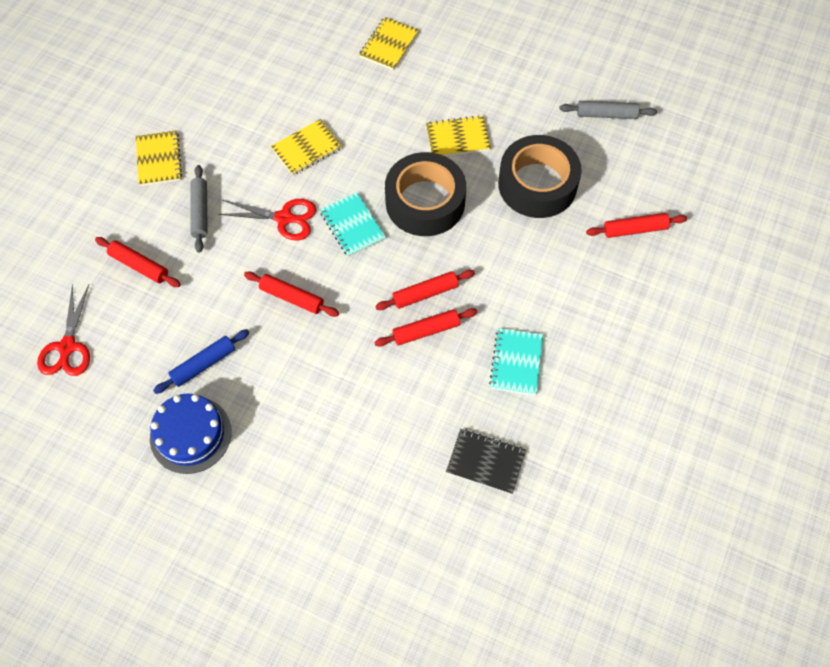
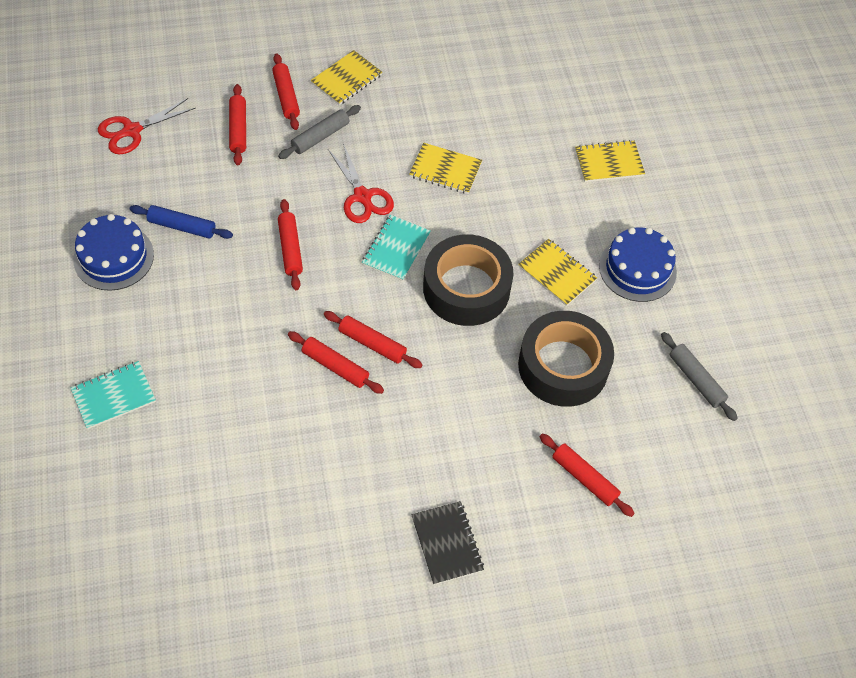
camera: 50 degrees right, 5 degrees down
black notebook [446,429,526,494] -> black notebook moved to [411,501,484,585]
turquoise notebook [489,328,543,395] -> turquoise notebook moved to [71,361,156,429]
none -> red rolling pin [272,53,300,130]
none -> blue cake [599,227,677,302]

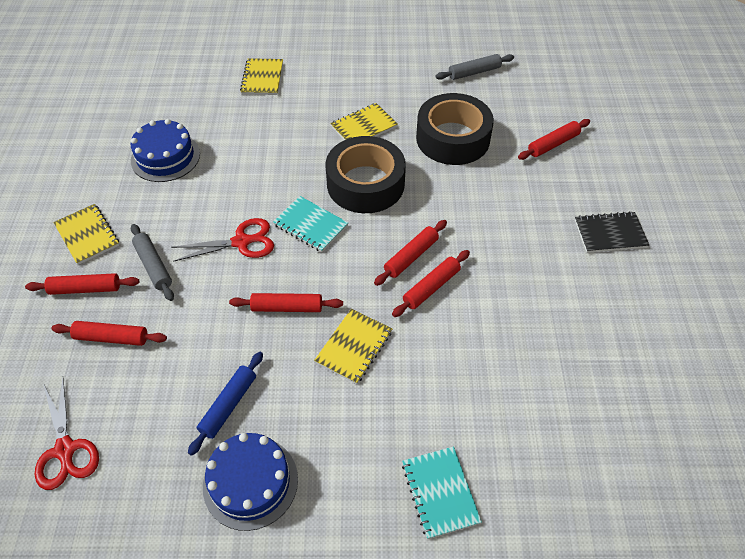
camera: 75 degrees left, 5 degrees down
yellow notebook [409,143,482,194] -> yellow notebook moved to [314,309,392,384]
blue cake [599,227,677,302] -> blue cake moved to [131,119,200,182]

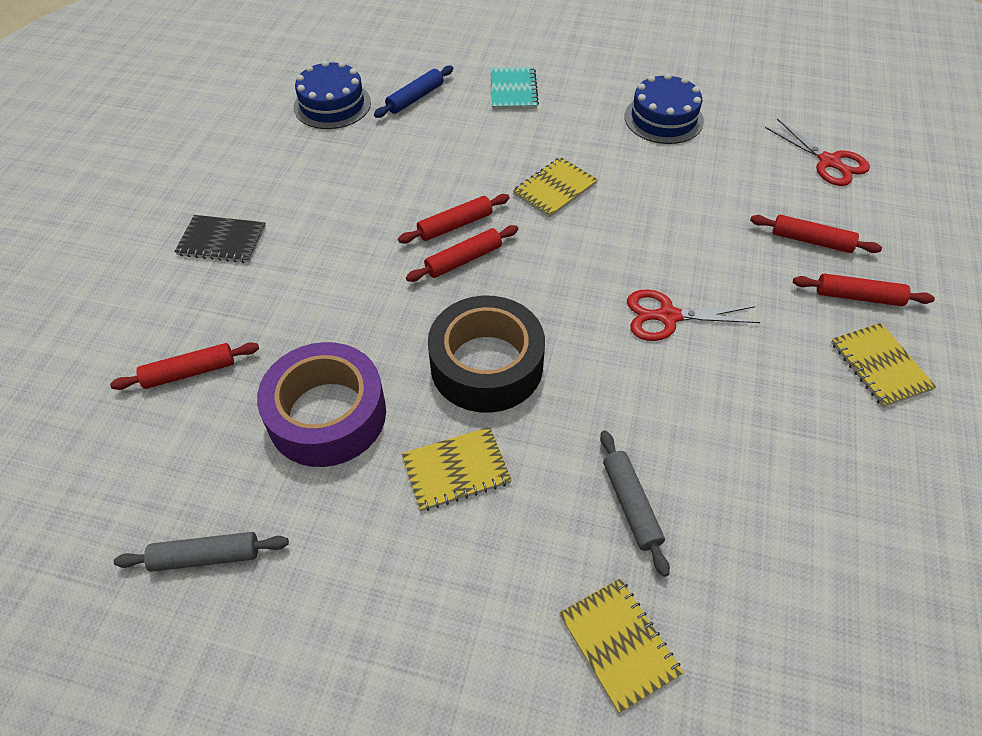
camera: 165 degrees left, 0 degrees up
red scissors [35,377,99,490] -> red scissors turned 150 degrees clockwise [765,119,870,186]
blue cake [131,119,200,182] -> blue cake moved to [293,60,371,129]
grey rolling pin [131,224,174,301] -> grey rolling pin moved to [600,431,670,577]
blue rolling pin [188,352,263,456] -> blue rolling pin moved to [374,65,453,118]
red rolling pin [229,293,343,312] -> none
yellow notebook [240,58,283,95] -> yellow notebook turned 45 degrees counterclockwise [559,578,683,713]
turquoise notebook [273,196,348,252] -> none
black tape [416,93,494,165] -> purple tape [257,342,386,467]

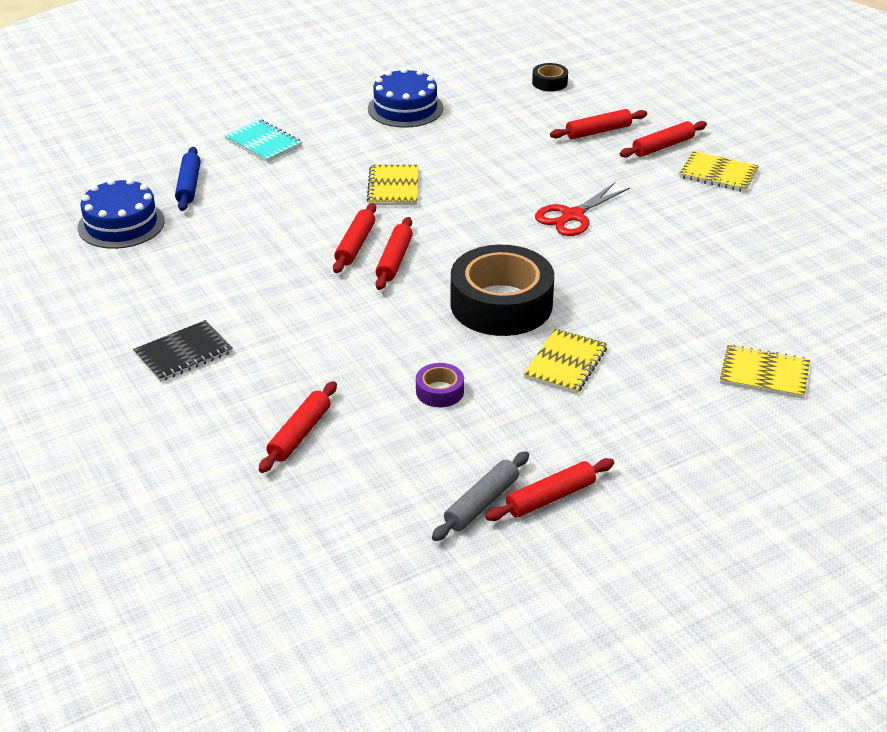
camera: 45 degrees left, 15 degrees down
purple tape [257,342,386,467] -> purple tape [416,363,464,407], size x0.44
grey rolling pin [600,431,670,577] -> none
red scissors [765,119,870,186] -> black tape [532,63,568,91]
none -> red rolling pin [485,458,614,521]

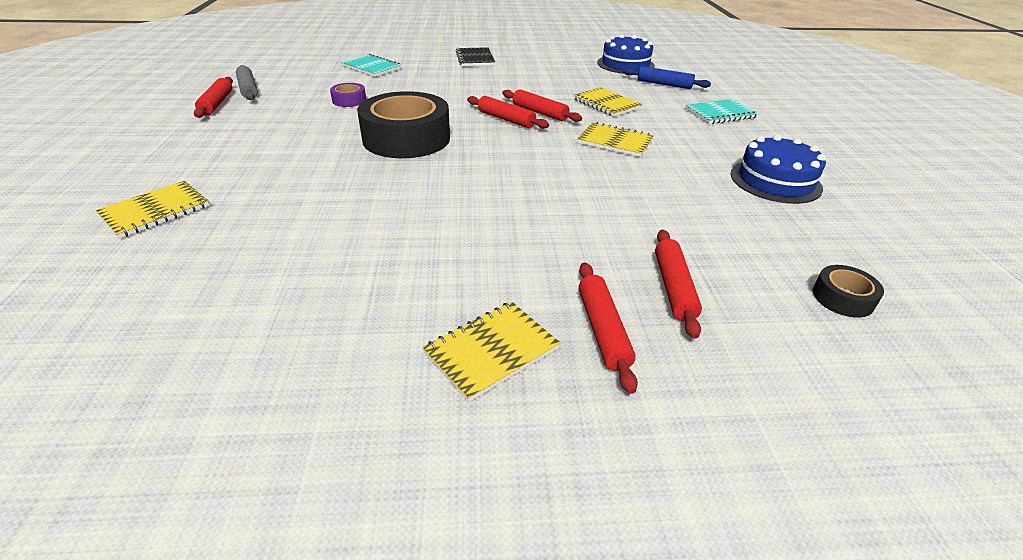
camera: 115 degrees right, 0 degrees up
red rolling pin [259,381,337,473] -> turquoise notebook [341,54,402,77]
yellow notebook [524,328,607,394] -> yellow notebook moved to [573,87,642,117]
red scissors [535,182,630,236] -> none

